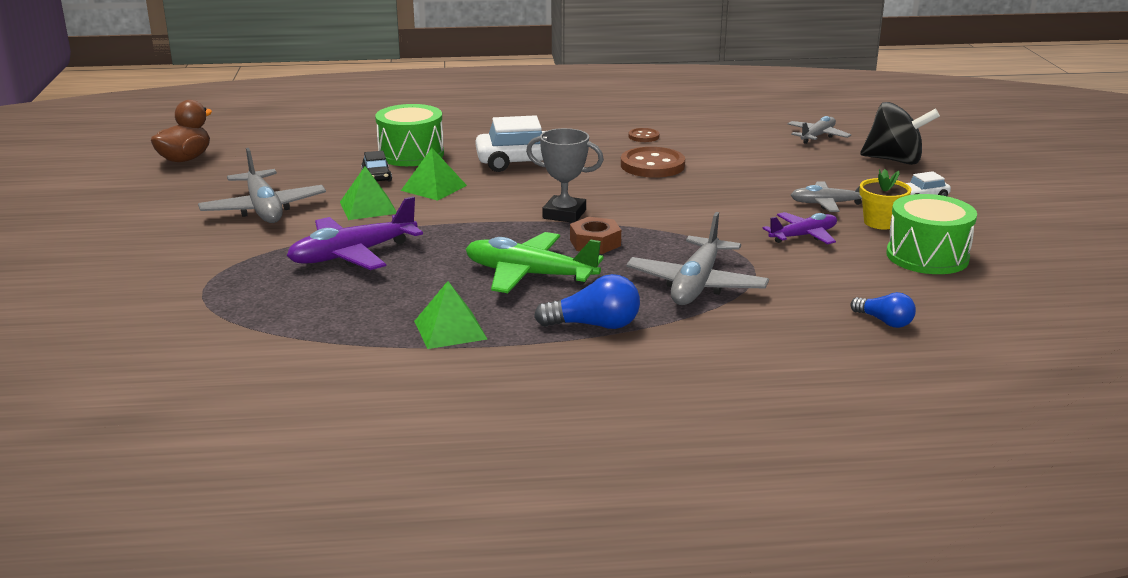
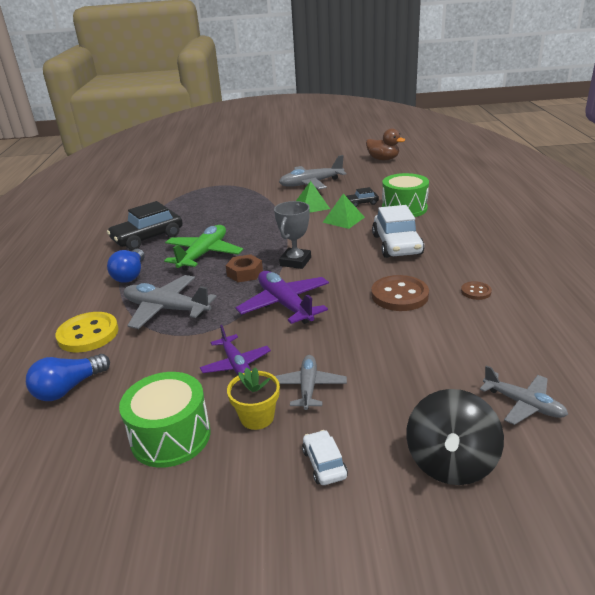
camera: 95 degrees right, 5 degrees up
purple plane [287,196,423,270] -> purple plane moved to [236,271,329,324]
green pyramid [414,281,487,349] -> black car [107,201,183,250]
blue light bulb [850,292,916,328] -> blue light bulb [26,354,110,401], size x1.54
none -> yellow button [55,312,118,352]

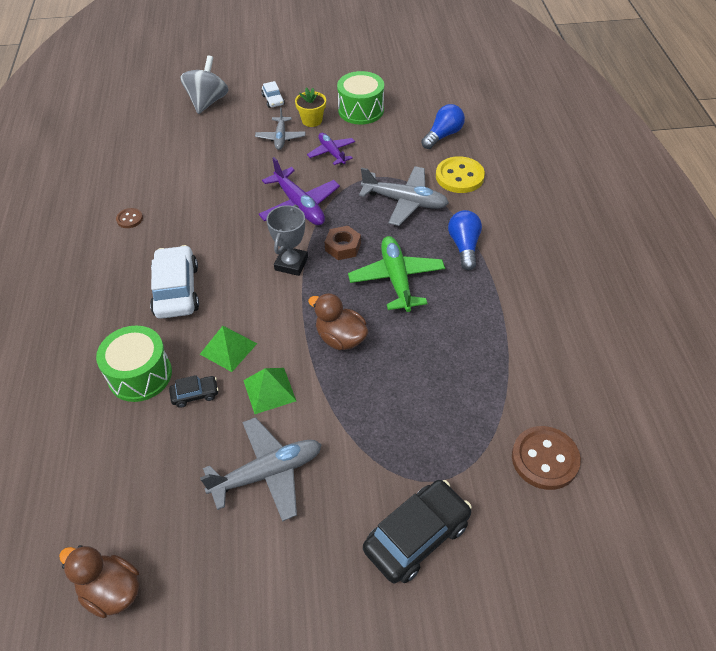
camera: 175 degrees right, 20 degrees up
black car [107,201,183,250] -> black car moved to [363,480,472,583]
green plane [164,225,243,271] -> green plane turned 150 degrees clockwise [348,236,445,312]
brown button [371,275,429,311] -> brown button moved to [512,426,581,490]
black spinning top [406,389,504,485] -> grey spinning top [180,55,228,114]
grey plane [480,365,568,425] -> none
none -> brown duck [308,293,368,350]

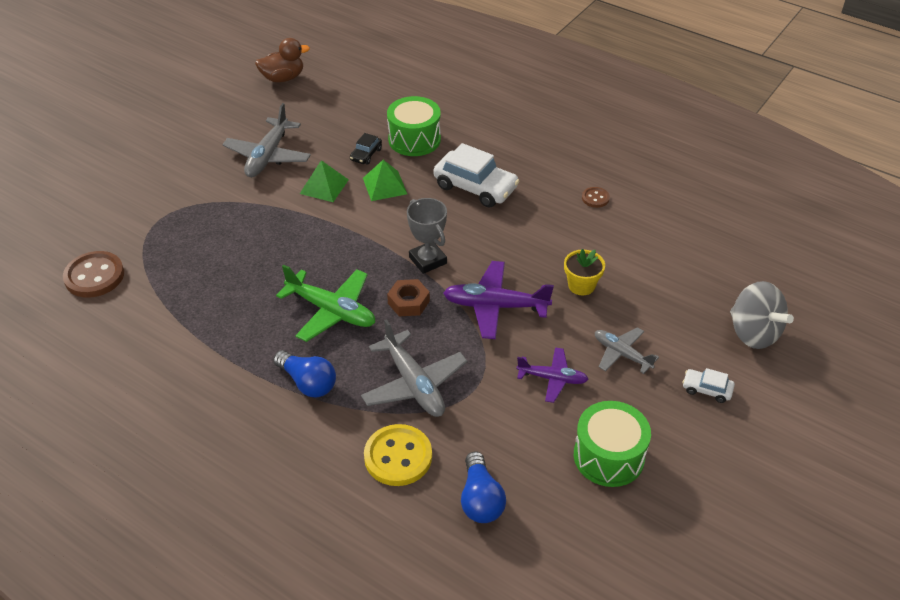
camera: 130 degrees right, 5 degrees down
yellow flower pot [295,88,326,127] -> yellow flower pot moved to [564,249,605,295]
brown duck [308,293,368,350] -> none
grey plane [359,166,449,226] -> grey plane turned 90 degrees counterclockwise [361,319,467,417]
black car [363,480,472,583] -> none

